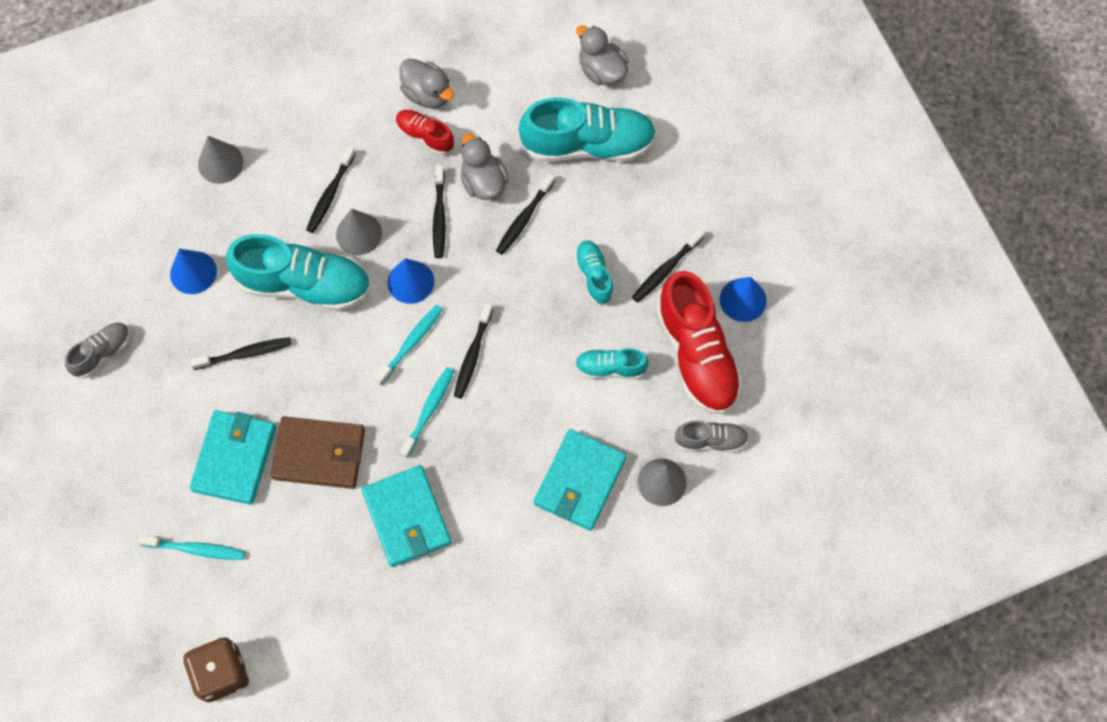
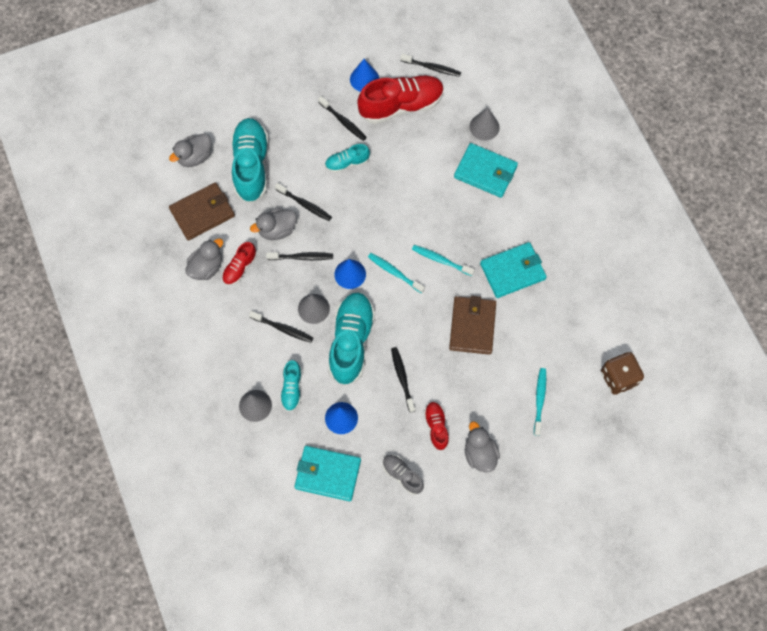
camera: 90 degrees left, 0 degrees up
turquoise wallet [190,410,276,505] -> turquoise wallet moved to [295,446,361,501]
black toothbrush [454,303,493,399] -> black toothbrush moved to [400,54,461,77]
turquoise shoe [575,348,649,379] -> turquoise shoe moved to [280,360,302,412]
grey shoe [675,421,749,453] -> none
none -> brown wallet [169,182,235,240]
none -> red shoe [424,402,449,451]
none -> grey duck [465,421,500,473]

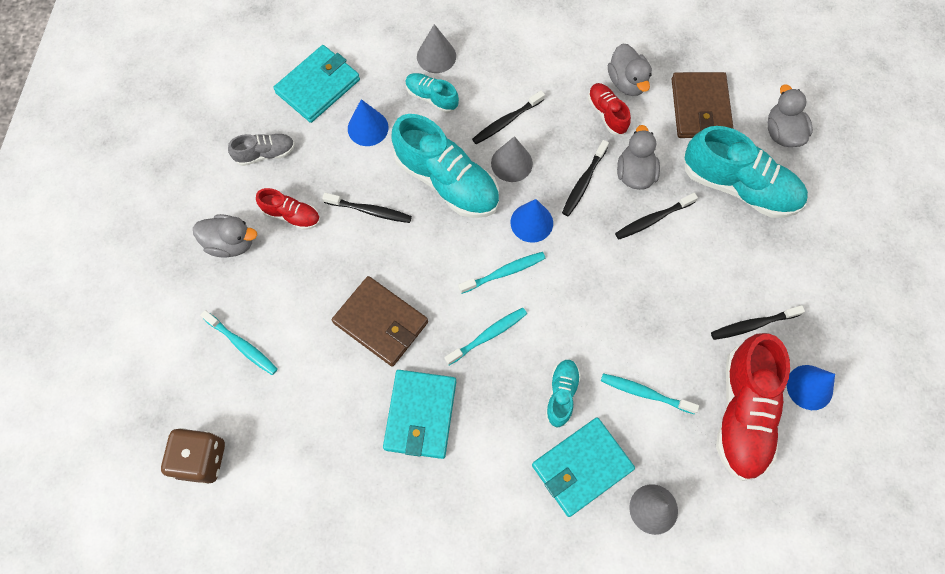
camera: 120 degrees right, 0 degrees up
turquoise shoe [325,144,370,173] -> turquoise shoe moved to [545,359,581,428]
black toothbrush [400,54,461,77] -> none
none -> turquoise toothbrush [601,373,699,414]

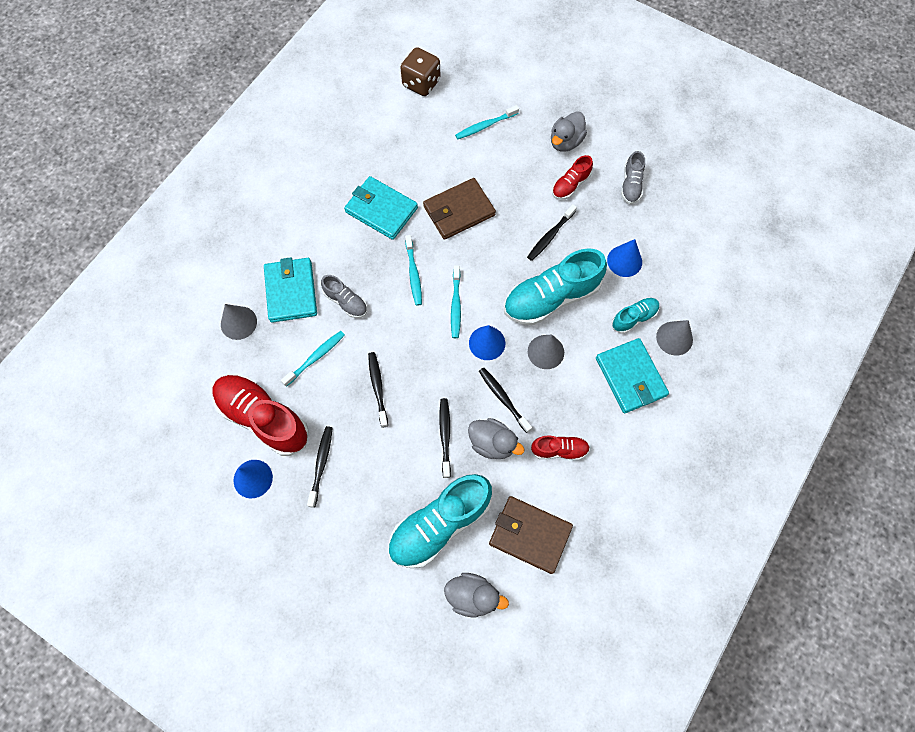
camera: 115 degrees right, 0 degrees up
turquoise wallet [273,45,360,123] -> turquoise wallet moved to [596,338,669,413]
black toothbrush [472,90,545,144] -> black toothbrush moved to [368,352,388,428]
turquoise shoe [545,359,581,428] -> grey shoe [321,275,367,318]
grey duck [608,43,652,96] -> none

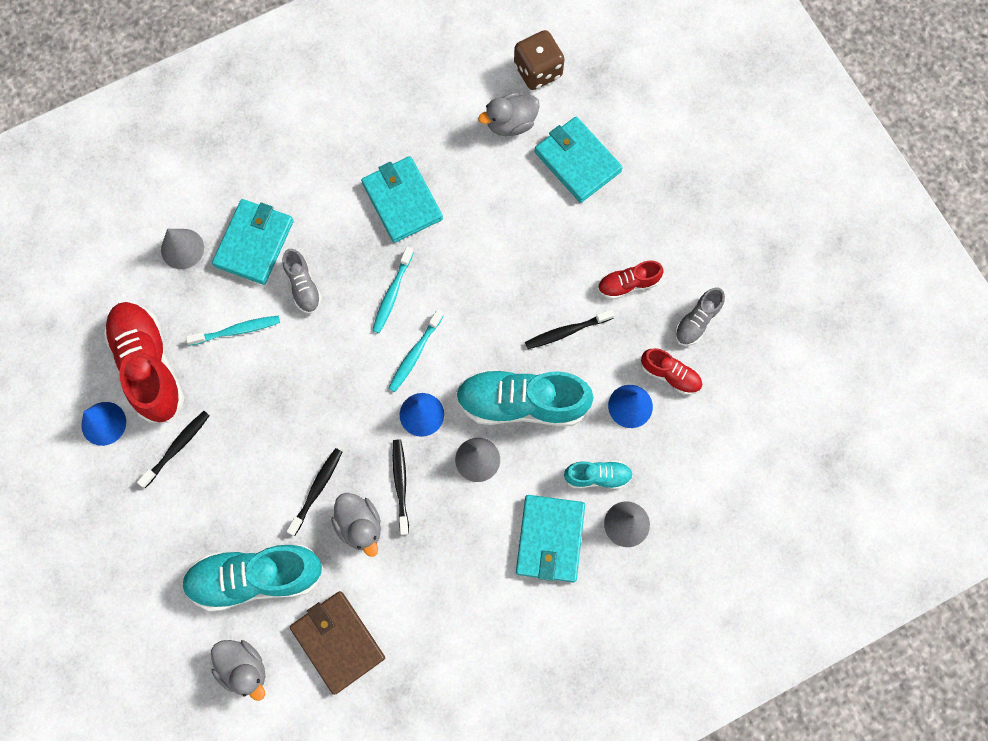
camera: 30 degrees right, 5 degrees up
black toothbrush [368,352,388,428] -> none
brown wallet [423,178,496,240] -> none
turquoise toothbrush [455,105,519,139] -> turquoise wallet [534,117,623,203]
red shoe [531,435,590,460] -> red shoe moved to [641,348,702,395]
grey duck [551,111,587,152] -> grey duck moved to [478,93,540,136]

